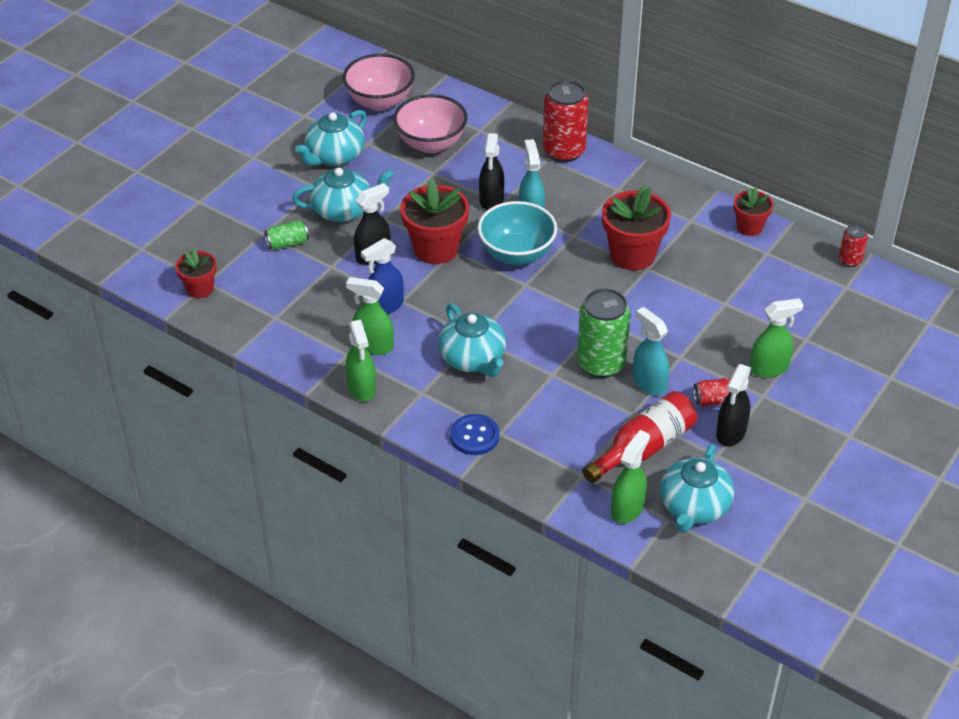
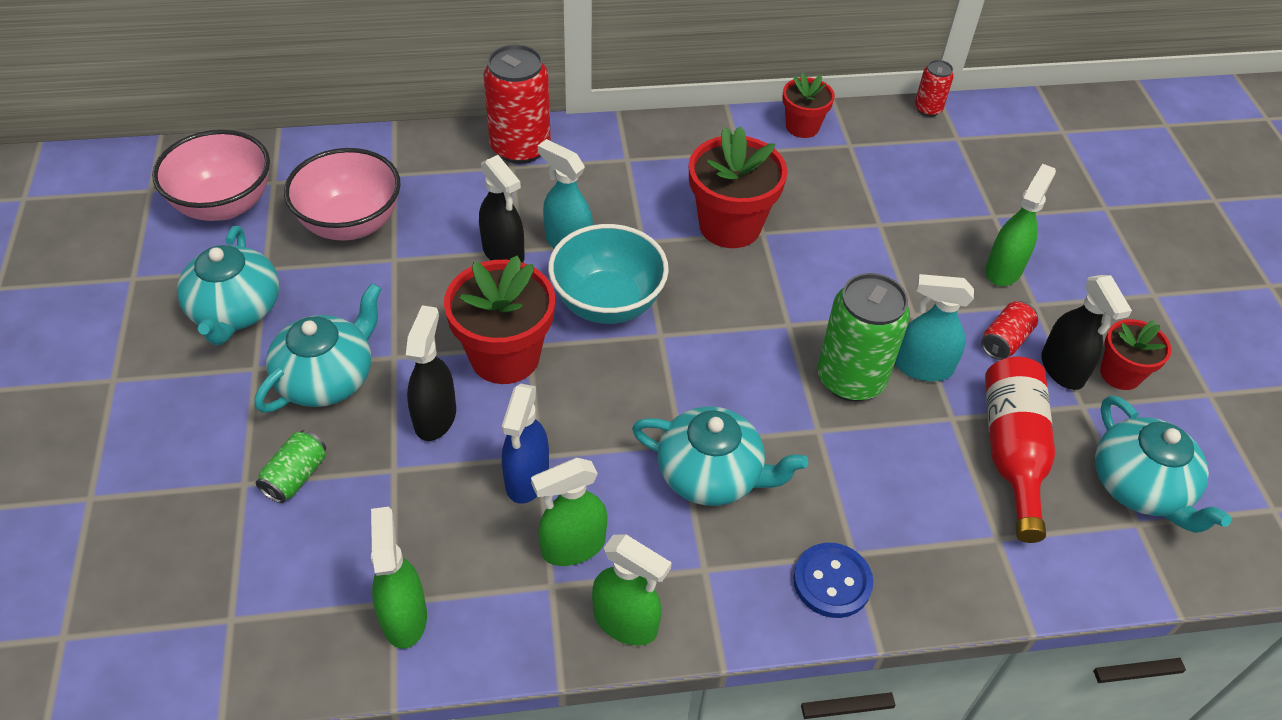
camera: 45 degrees left, 5 degrees up
red flower pot [175,248,217,298] -> red flower pot moved to [1100,319,1171,390]
green spray bottle [611,430,650,524] -> green spray bottle moved to [371,507,427,649]

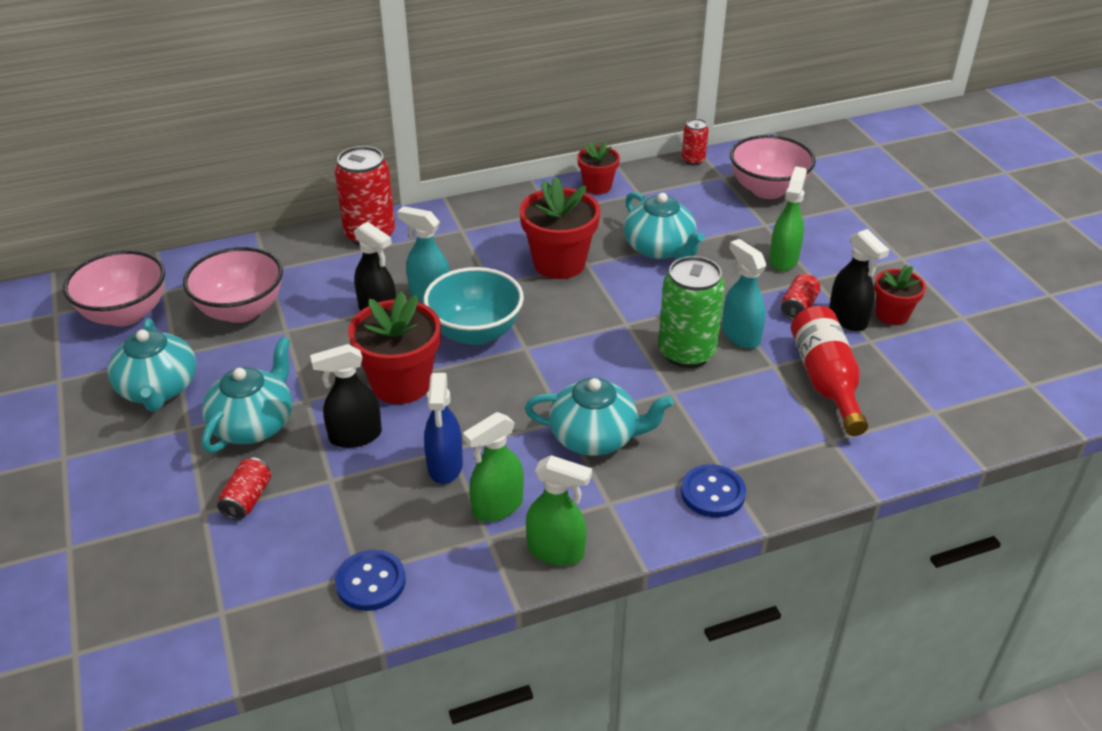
camera: 10 degrees left, 10 degrees down
green can [256,430,326,503] -> red can [217,457,271,520]
green spray bottle [371,507,427,649] -> blue button [335,550,406,611]
black spray bottle [406,305,456,441] -> black spray bottle turned 105 degrees counterclockwise [310,344,382,448]
turquoise spray bottle [895,274,974,381] -> turquoise spray bottle turned 60 degrees clockwise [722,239,767,349]
turquoise teapot [1095,395,1232,533] -> turquoise teapot moved to [624,192,705,259]
none -> pink bowl [730,135,816,199]

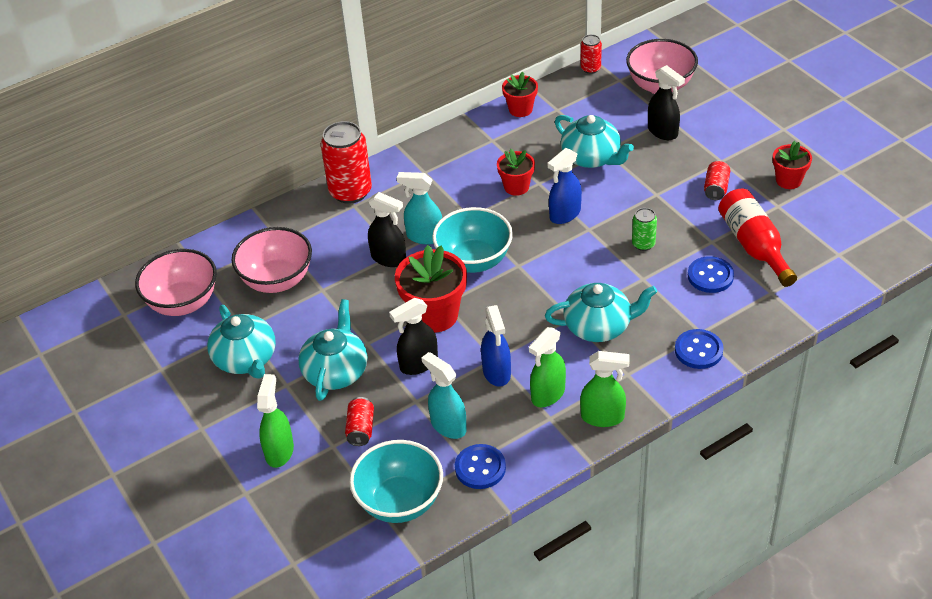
camera: 10 degrees left, 5 degrees up
red flower pot [520,176,600,279] -> red flower pot [497,149,535,196], size x0.58
green can [658,256,725,368] -> green can [632,208,657,251], size x0.51
turquoise spray bottle [722,239,767,349] -> turquoise spray bottle moved to [421,352,467,439]
green spray bottle [769,166,807,271] -> green spray bottle moved to [257,374,294,468]
black spray bottle [829,229,889,331] -> black spray bottle moved to [648,65,685,140]
none -> turquoise bowl [349,440,443,523]
none -> blue spray bottle [548,148,582,224]
none -> blue button [688,256,734,293]

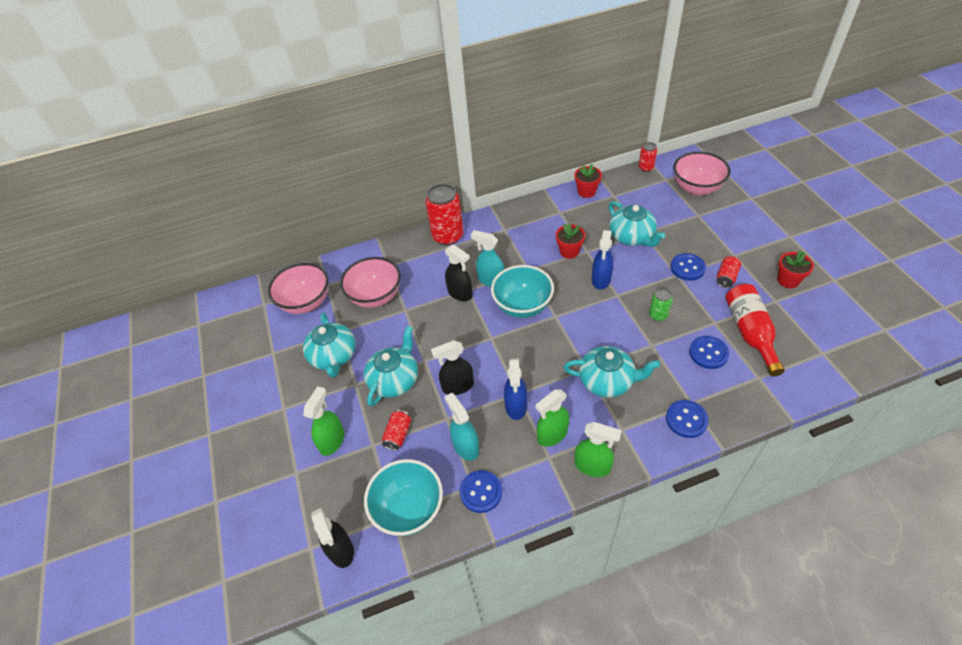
camera: 15 degrees right, 5 degrees up
red flower pot [395,245,467,333] -> none
blue spray bottle [548,148,582,224] -> blue spray bottle turned 45 degrees counterclockwise [592,230,613,289]
black spray bottle [648,65,685,140] -> black spray bottle moved to [311,508,354,568]
none -> blue button [670,253,706,281]

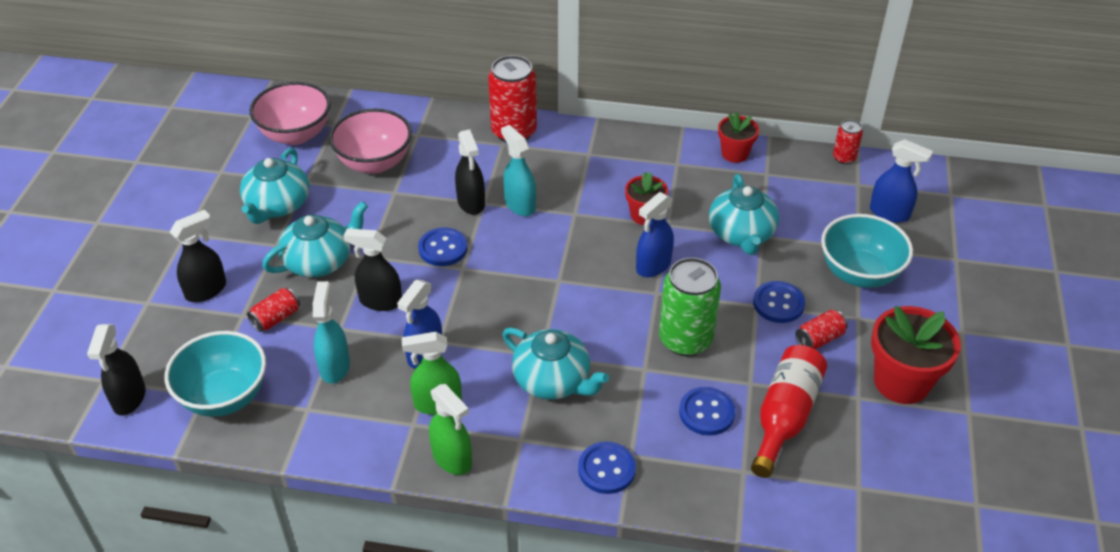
camera: 25 degrees right, 5 degrees down
green spray bottle [303,386,344,456] -> black spray bottle [170,210,226,302]
blue button [460,470,502,513] -> blue button moved to [418,227,467,266]
turquoise bowl [491,265,554,318] -> turquoise bowl moved to [821,214,913,288]
green can [649,288,673,321] -> green can [659,258,721,356], size x1.97
pink bowl [673,152,731,196] -> blue spray bottle [870,139,933,223]
red flower pot [777,250,814,288] -> red flower pot [871,306,961,404], size x1.71

